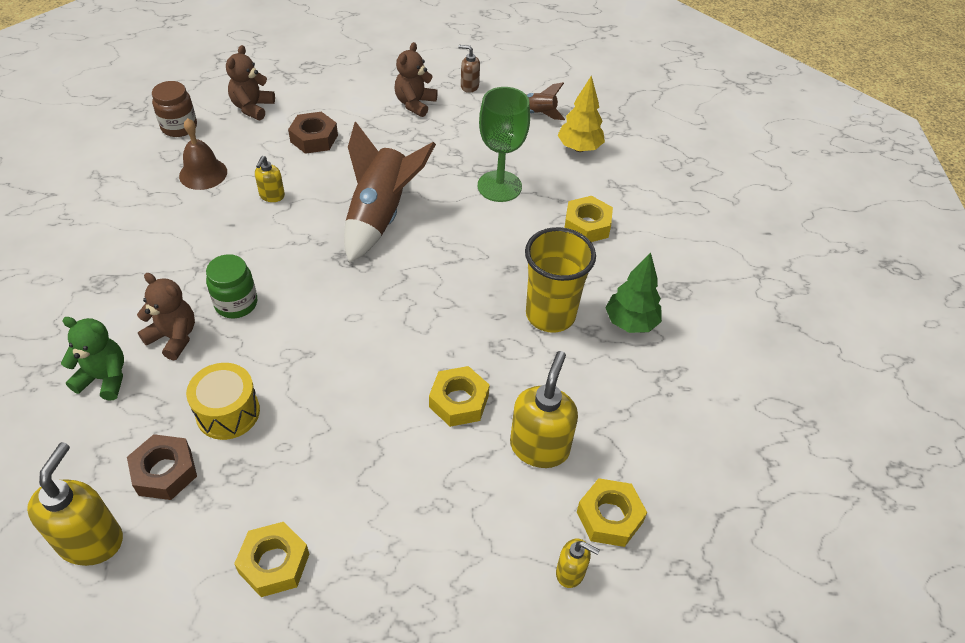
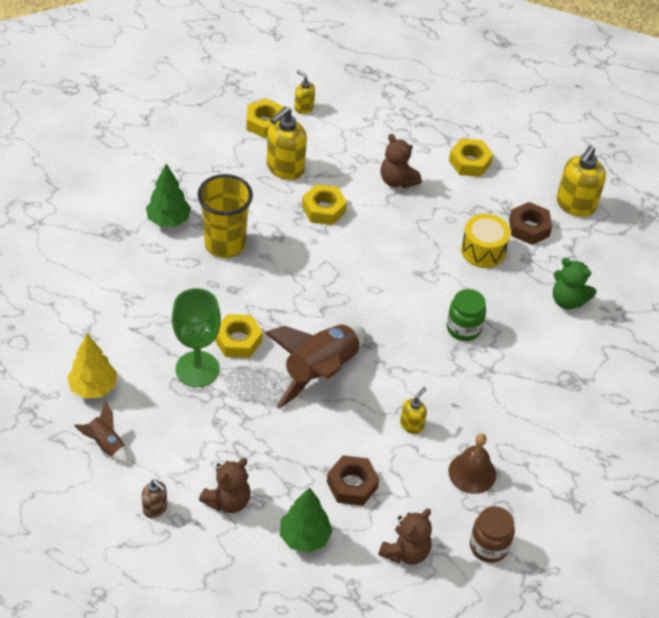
camera: 160 degrees left, 0 degrees up
brown teddy bear [137,273,195,360] -> brown teddy bear moved to [381,134,422,188]
yellow nut [564,196,613,242] -> yellow nut moved to [215,314,263,358]
none -> green tree [280,487,333,553]

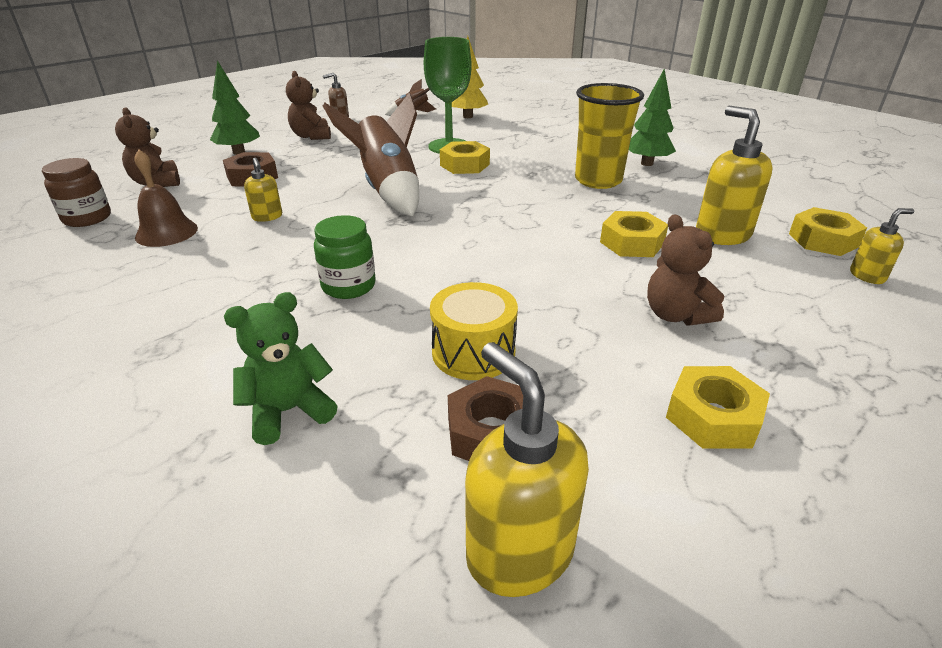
camera: 120 degrees right, 15 degrees down
brown teddy bear [381,134,422,188] -> brown teddy bear turned 105 degrees counterclockwise [647,214,724,325]

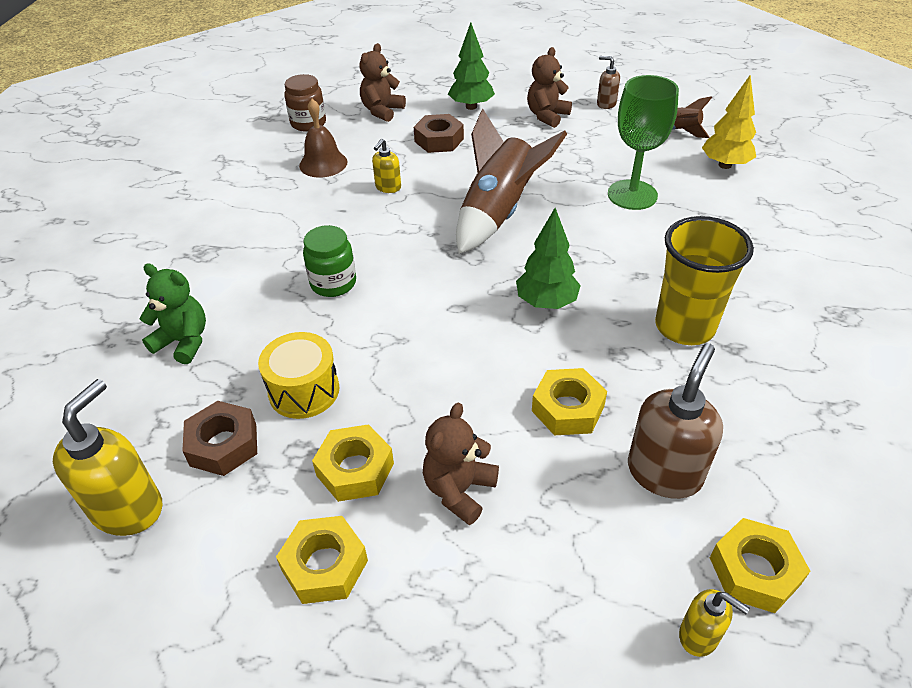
camera: 55 degrees right, 10 degrees up
yellow nut [440,141,490,174] -> yellow nut moved to [312,424,394,502]
green tree [629,69,676,166] -> green tree moved to [516,208,581,309]
yellow soap dispenser [696,106,773,245] -> brown soap dispenser [628,343,723,499]

